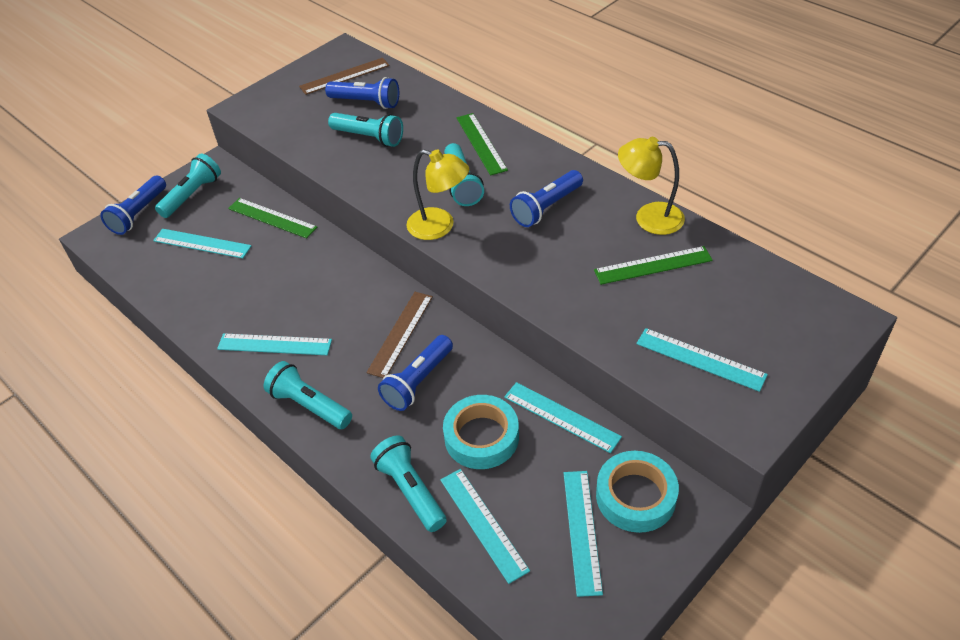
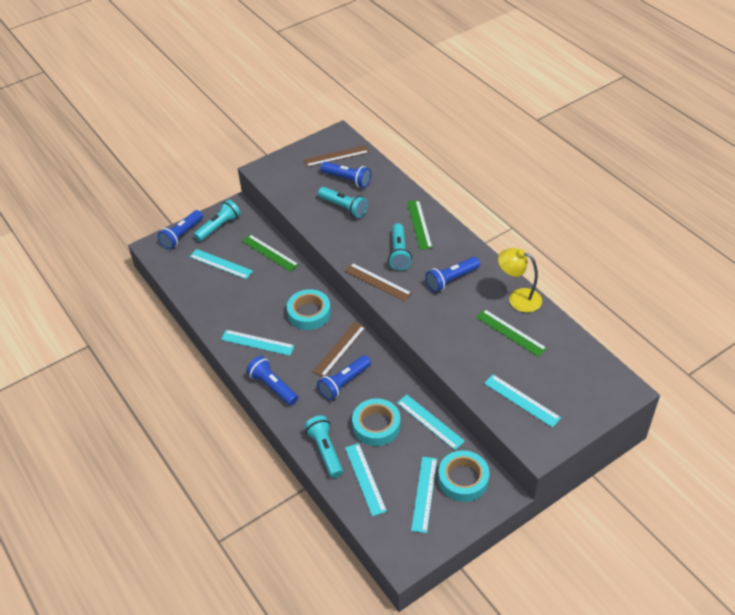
camera: 10 degrees right, 0 degrees up
turquoise flashlight [263,361,352,429] -> blue flashlight [246,356,298,406]
yellow lamp [406,149,469,240] -> brown ruler [344,263,412,302]
green ruler [594,246,713,285] -> green ruler turned 45 degrees clockwise [476,309,547,357]
none -> turquoise tape [287,289,331,330]

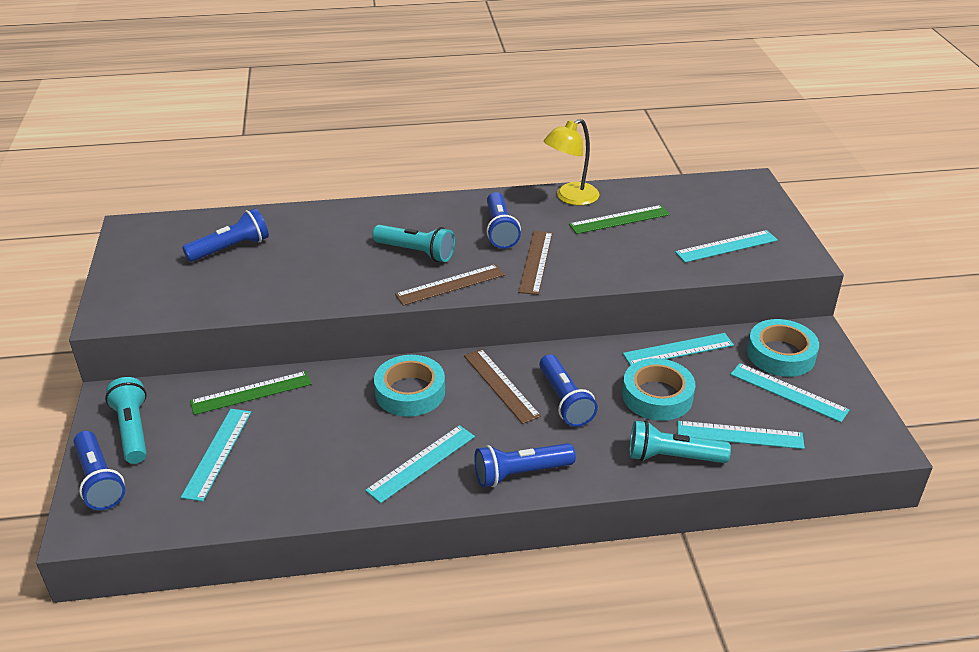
camera: 65 degrees left, 10 degrees down
turquoise ruler [189,249,253,279] -> turquoise ruler turned 45 degrees counterclockwise [181,409,251,502]
brown ruler [304,145,369,167] -> brown ruler moved to [518,231,552,295]
turquoise flashlight [318,187,368,218] -> none
green ruler [407,200,433,250] -> none

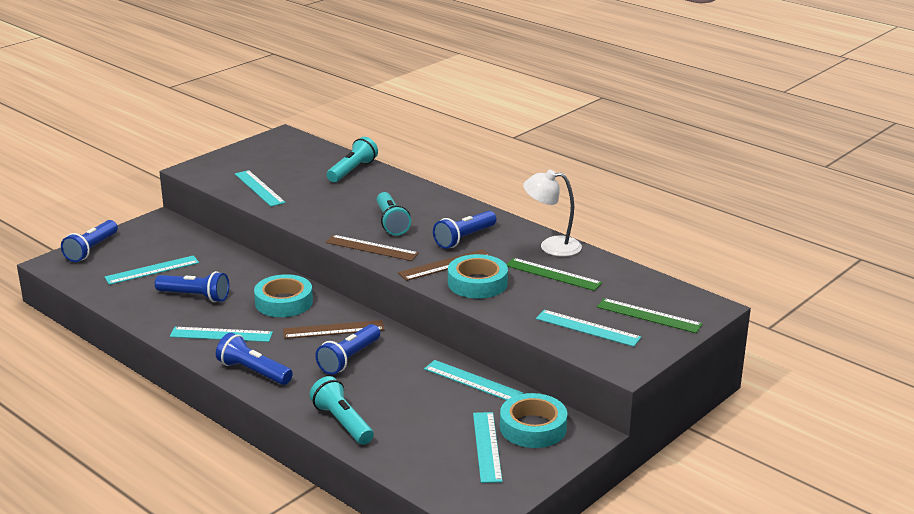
camera: 50 degrees right, 10 degrees down
turquoise flashlight [105,377,147,464] -> turquoise flashlight moved to [327,137,378,182]
blue flashlight [182,208,269,262] -> blue flashlight moved to [155,271,229,302]
green ruler [190,371,312,415] -> green ruler moved to [597,298,703,333]
brown ruler [464,349,541,424] -> brown ruler turned 60 degrees clockwise [283,320,385,339]
yellow lamp [544,119,599,205] -> white lamp [523,170,582,257]
turquoise tape [622,358,695,421] -> turquoise tape moved to [448,254,508,299]
turquoise ruler [678,421,805,449] -> turquoise ruler moved to [235,170,286,207]

